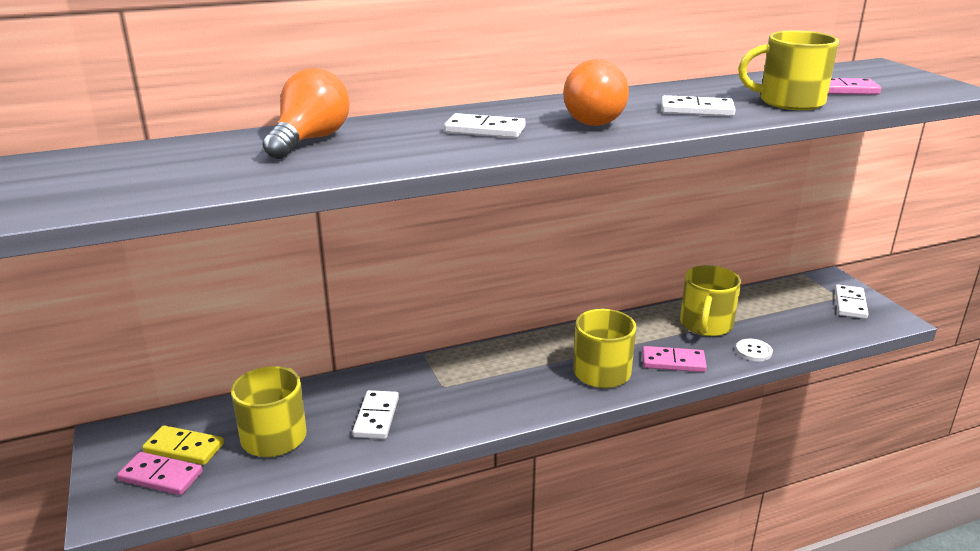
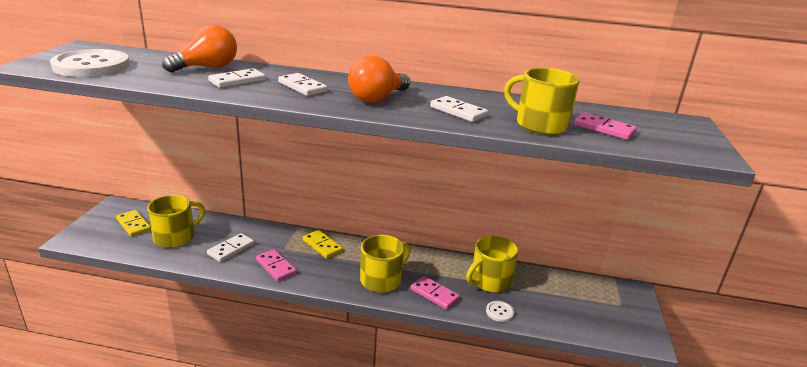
camera: 30 degrees right, 0 degrees up
pink domino [117,452,203,495] -> pink domino moved to [256,249,297,281]
white domino [835,284,869,319] -> white domino moved to [208,68,266,88]
none -> white button [50,49,130,77]
none -> yellow domino [303,230,343,259]

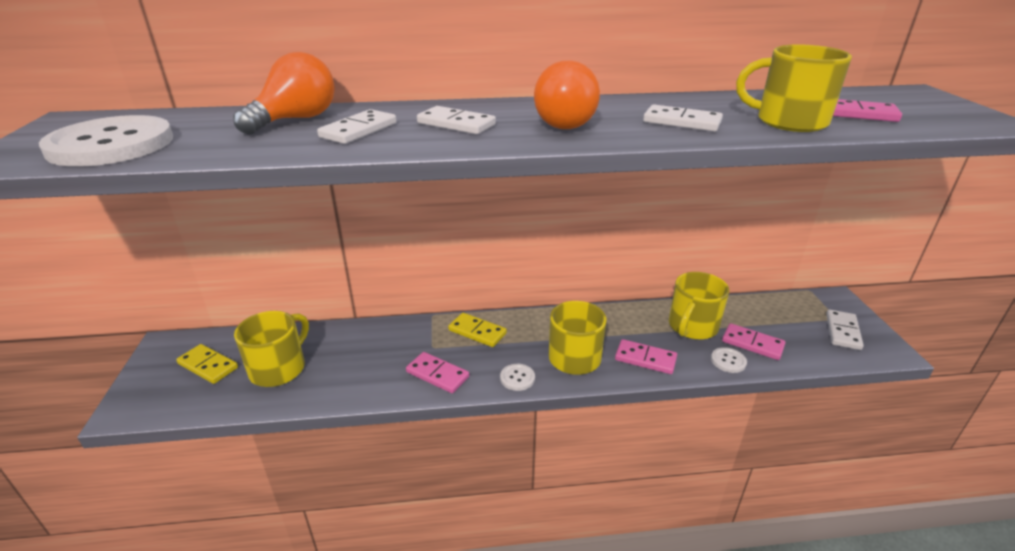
camera: 15 degrees left, 5 degrees up
white domino [207,233,254,262] -> white domino moved to [826,309,864,350]
none -> white button [500,364,535,391]
none -> pink domino [722,323,786,360]

